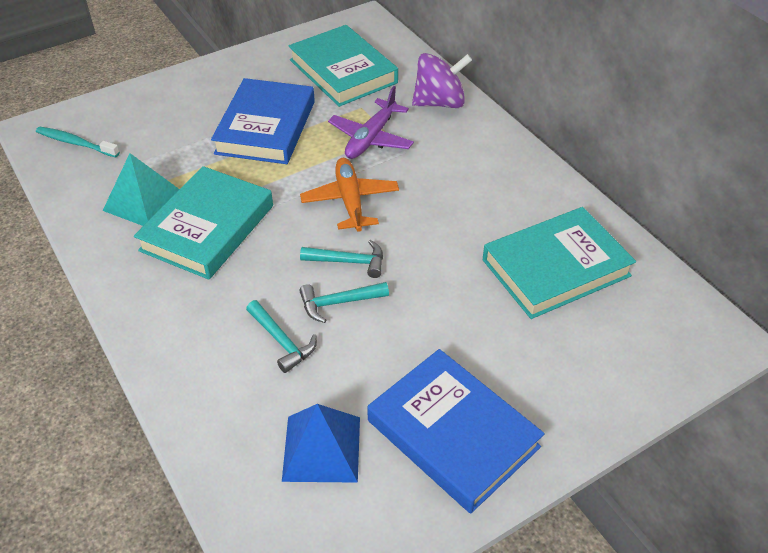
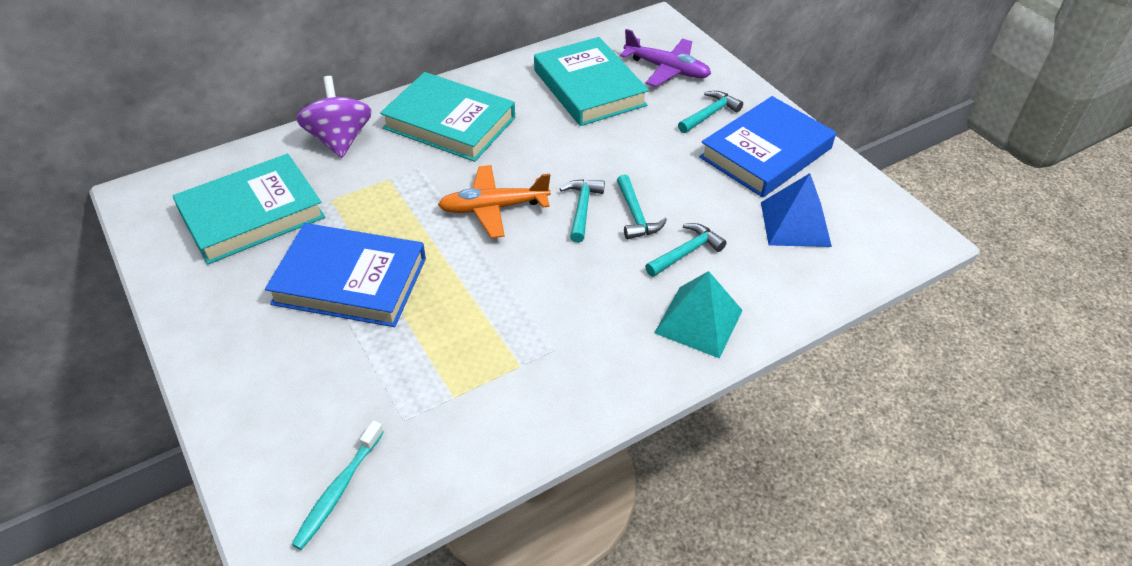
camera: 90 degrees left, 0 degrees up
turquoise pyramid [103,153,179,226] -> turquoise pyramid moved to [654,271,743,358]
turquoise book [134,166,273,280] -> turquoise book moved to [380,72,515,162]
purple plane [328,86,414,159] -> purple plane moved to [620,29,711,87]
none -> turquoise hammer [678,91,743,133]

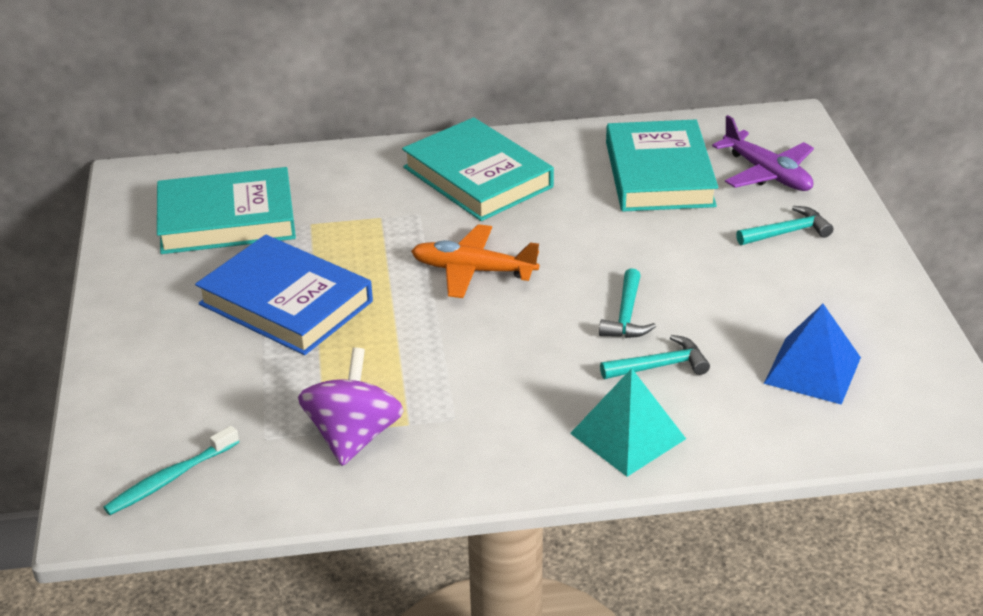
camera: 25 degrees right, 10 degrees down
purple spinning top [296,76,372,158] -> purple spinning top moved to [298,347,404,466]
turquoise hammer [560,179,605,242] -> none
blue book [699,96,836,197] -> none

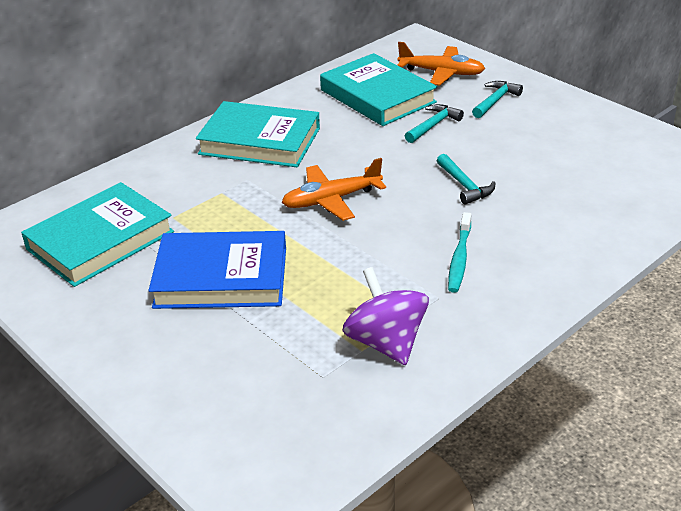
camera: 35 degrees left, 0 degrees up
turquoise toothbrush [103,426,239,515] -> turquoise toothbrush moved to [448,212,472,293]
turquoise pyramid [570,368,686,477] -> none
turquoise hammer [600,335,710,379] -> turquoise hammer moved to [405,104,464,143]
purple plane [712,115,814,191] -> orange plane [398,42,485,86]
blue pyramid [764,304,861,405] -> none

